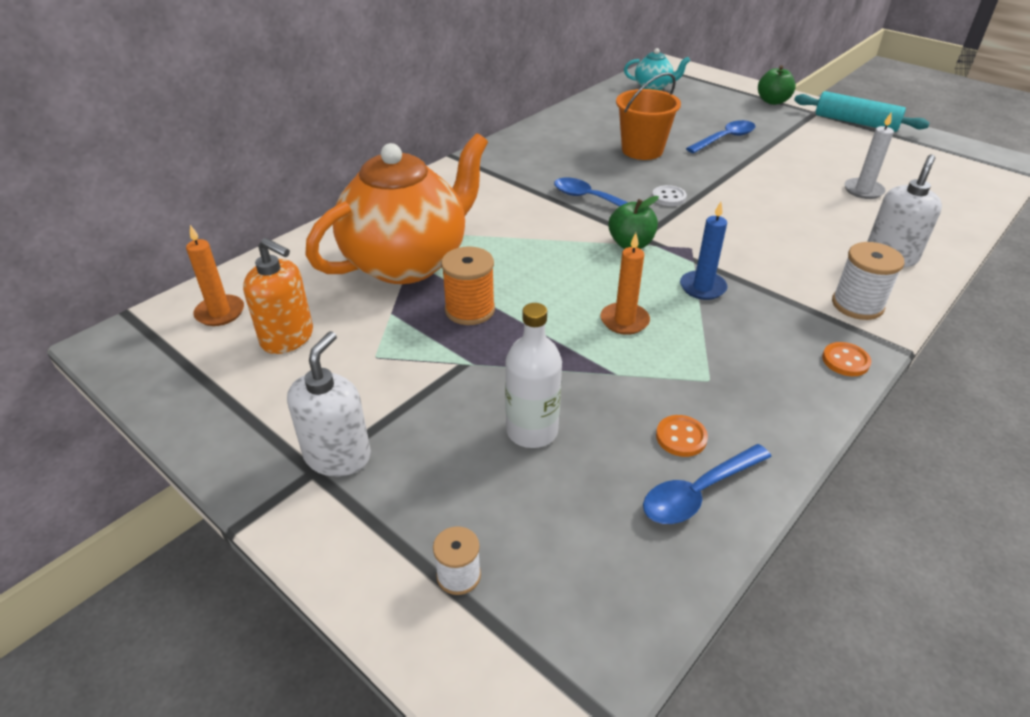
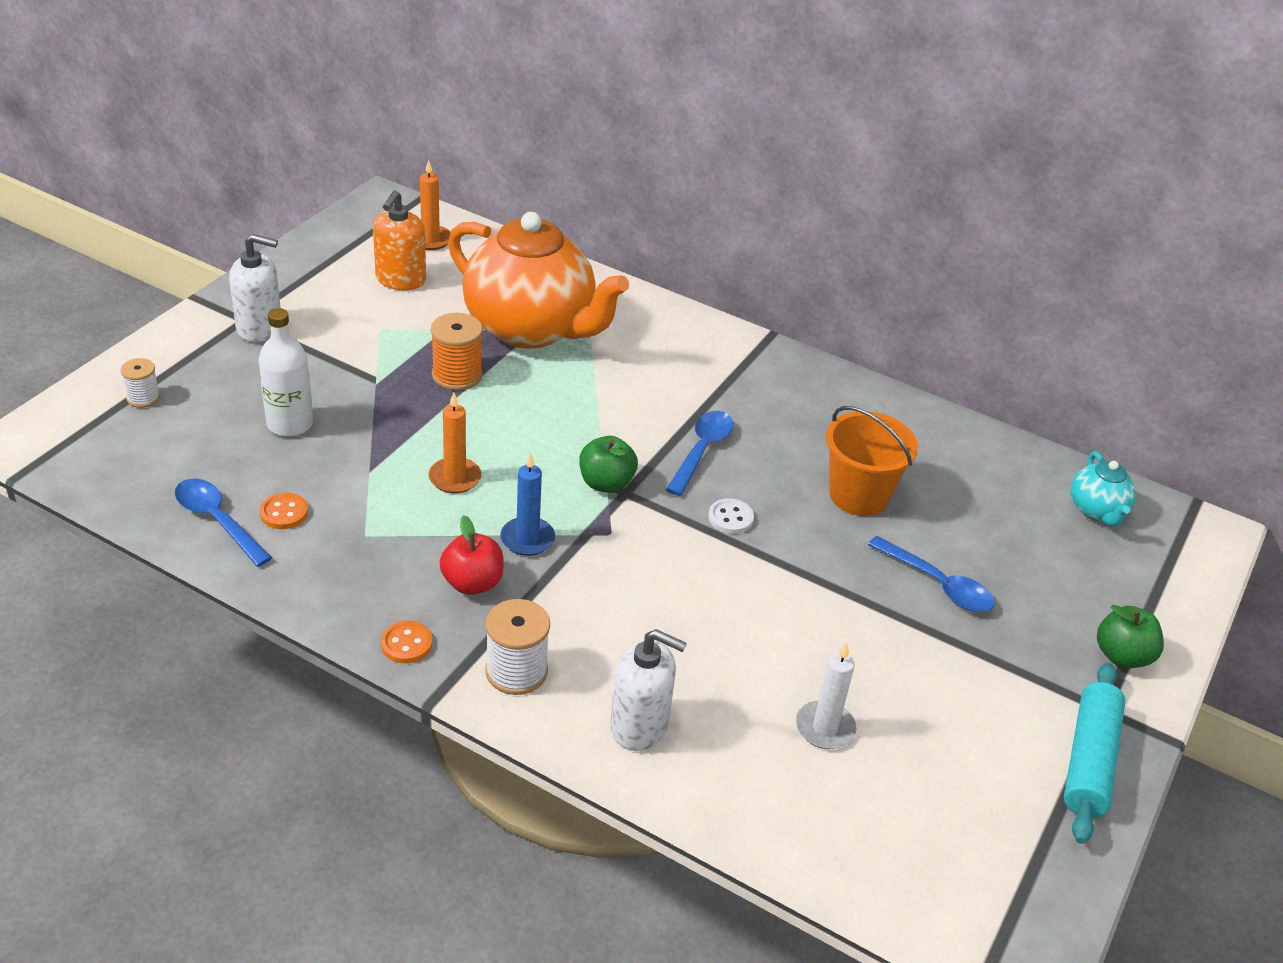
camera: 75 degrees right, 0 degrees up
none -> red apple [440,516,504,595]

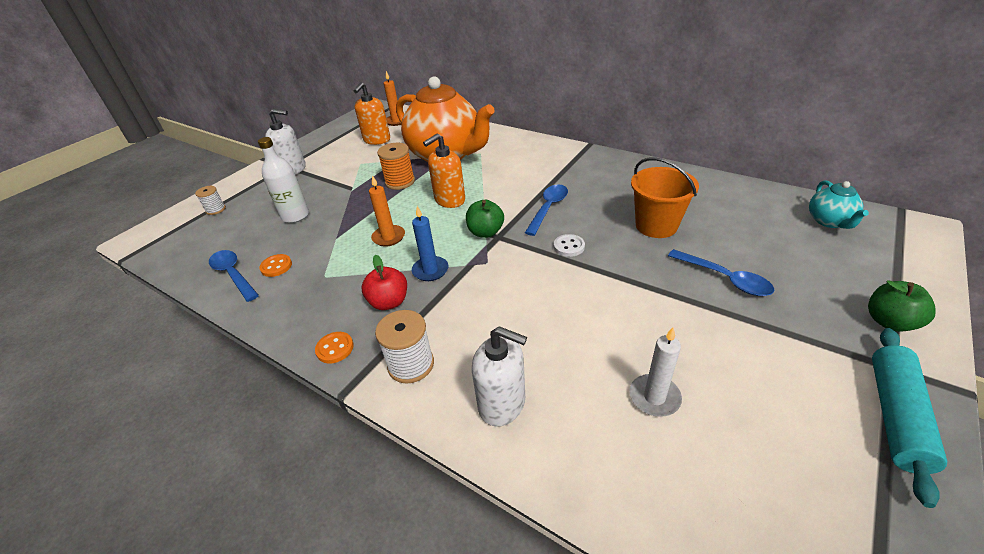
camera: 10 degrees right, 0 degrees up
none -> orange soap dispenser [423,133,465,208]

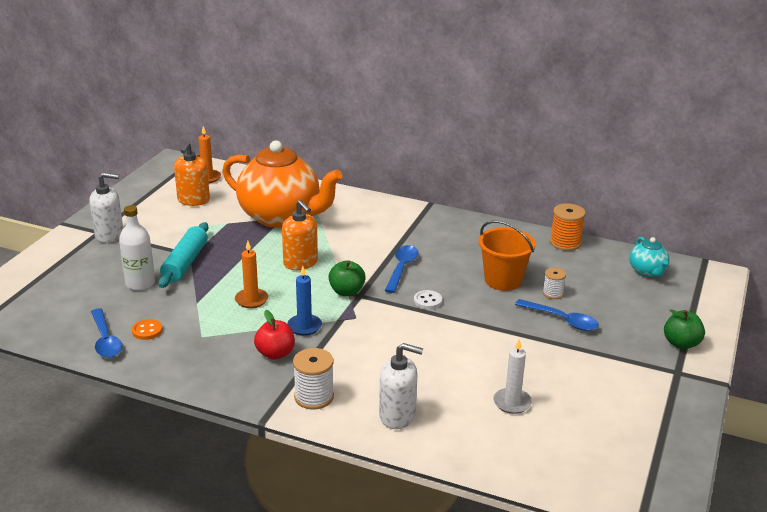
camera: 15 degrees left, 10 degrees down
white spool [195,186,226,215] -> white spool moved to [543,268,566,299]
blue spoon [209,250,259,302] -> blue spoon turned 150 degrees counterclockwise [91,308,123,358]
orange button [315,332,354,363] -> none
orange spool [377,143,415,190] -> orange spool moved to [550,203,586,251]
orange soap dispenser [423,133,465,208] -> orange soap dispenser turned 75 degrees counterclockwise [282,200,318,270]
turquoise rolling pin [872,328,947,508] -> turquoise rolling pin moved to [158,222,208,288]

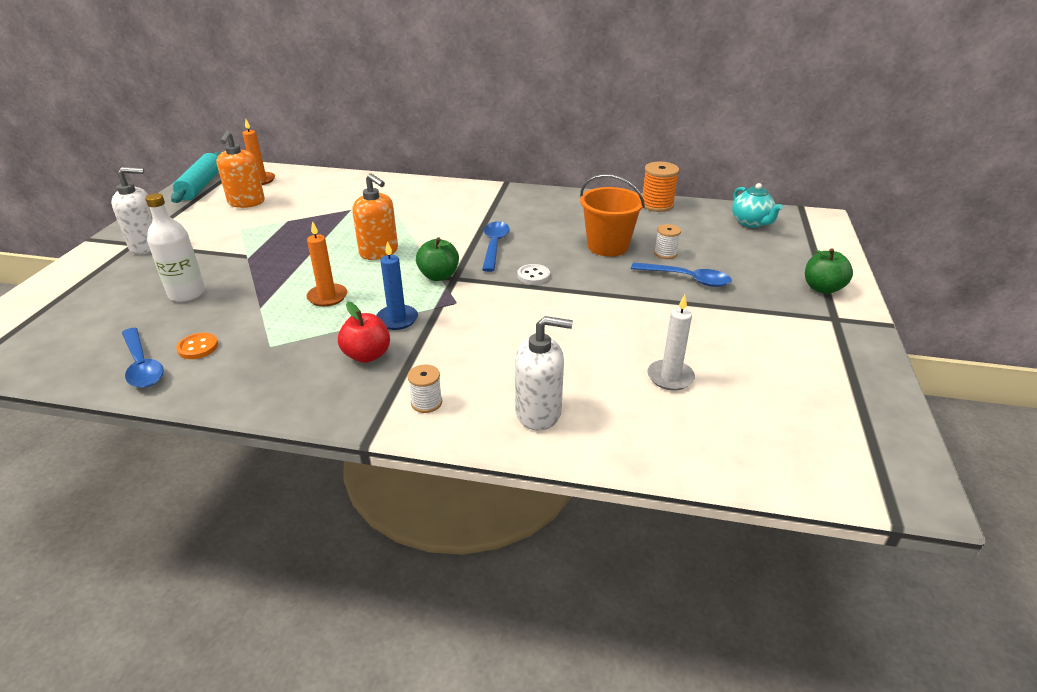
camera: 10 degrees left, 5 degrees up
turquoise rolling pin [158,222,208,288] -> turquoise rolling pin moved to [171,152,220,203]
orange teapot [223,140,342,228] -> none
white spool [293,348,334,409] -> white spool [407,364,442,413], size x0.61

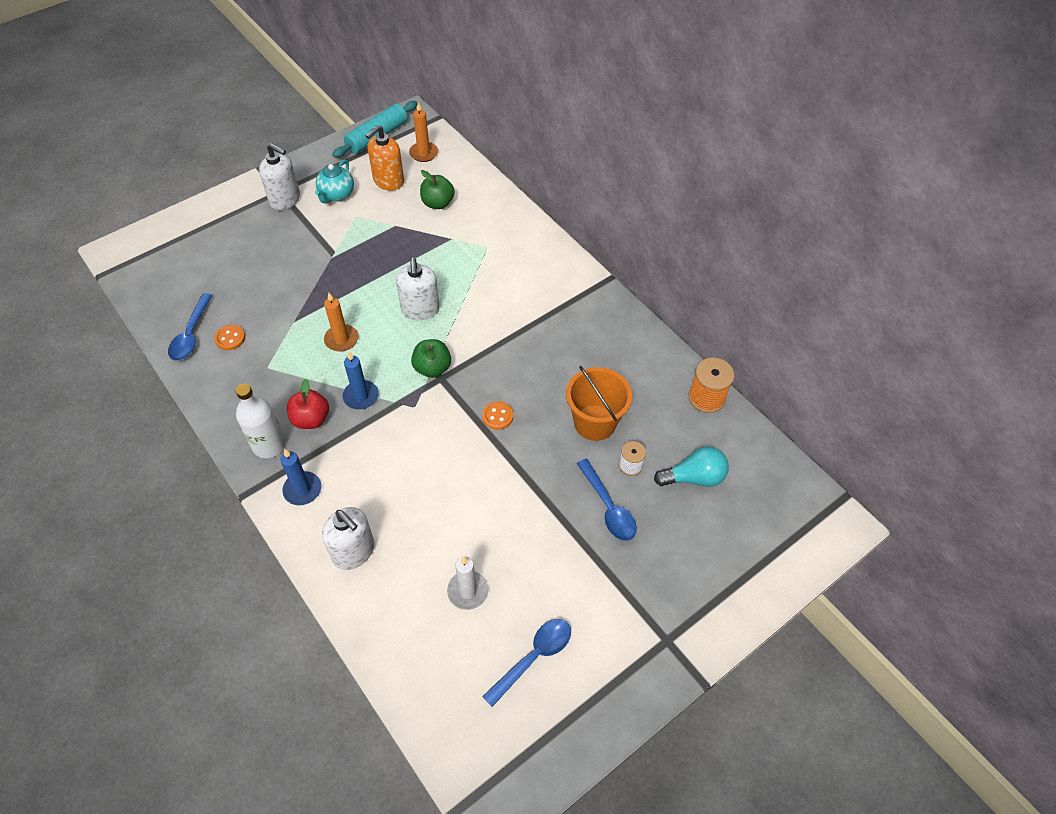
camera: 40 degrees right, 20 degrees up
white bottle [145,193,205,302] -> white bottle moved to [236,383,285,458]
orange soap dispenser [352,173,398,260] -> white soap dispenser [396,258,440,320]
white spool [407,364,442,413] -> blue candle [280,449,321,505]
blue spoon [482,221,510,272] -> blue spoon moved to [482,619,571,707]
white button [517,264,550,284] -> orange button [482,401,513,430]
turquoise teapot [732,183,783,228] -> turquoise teapot moved to [315,159,354,204]
green apple [805,248,853,294] -> green apple moved to [420,170,455,209]
none -> turquoise light bulb [654,446,729,487]

